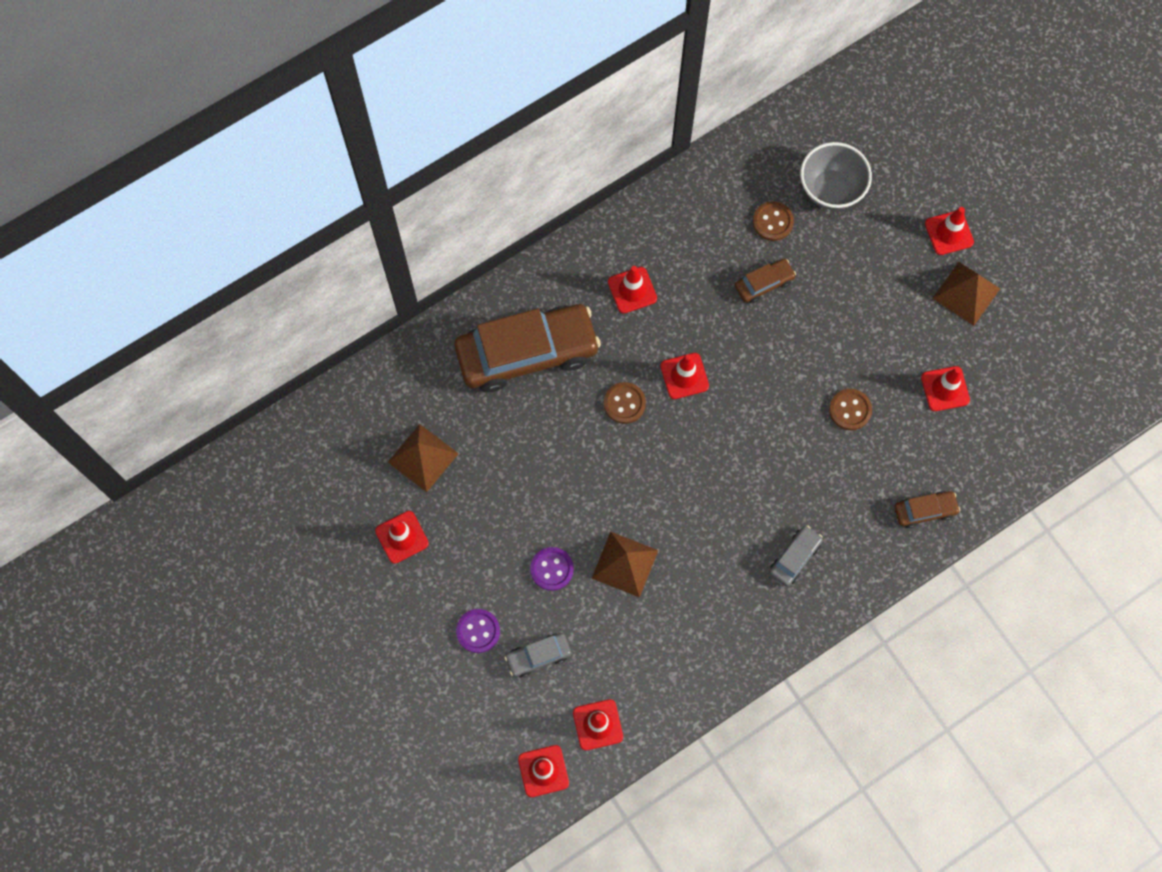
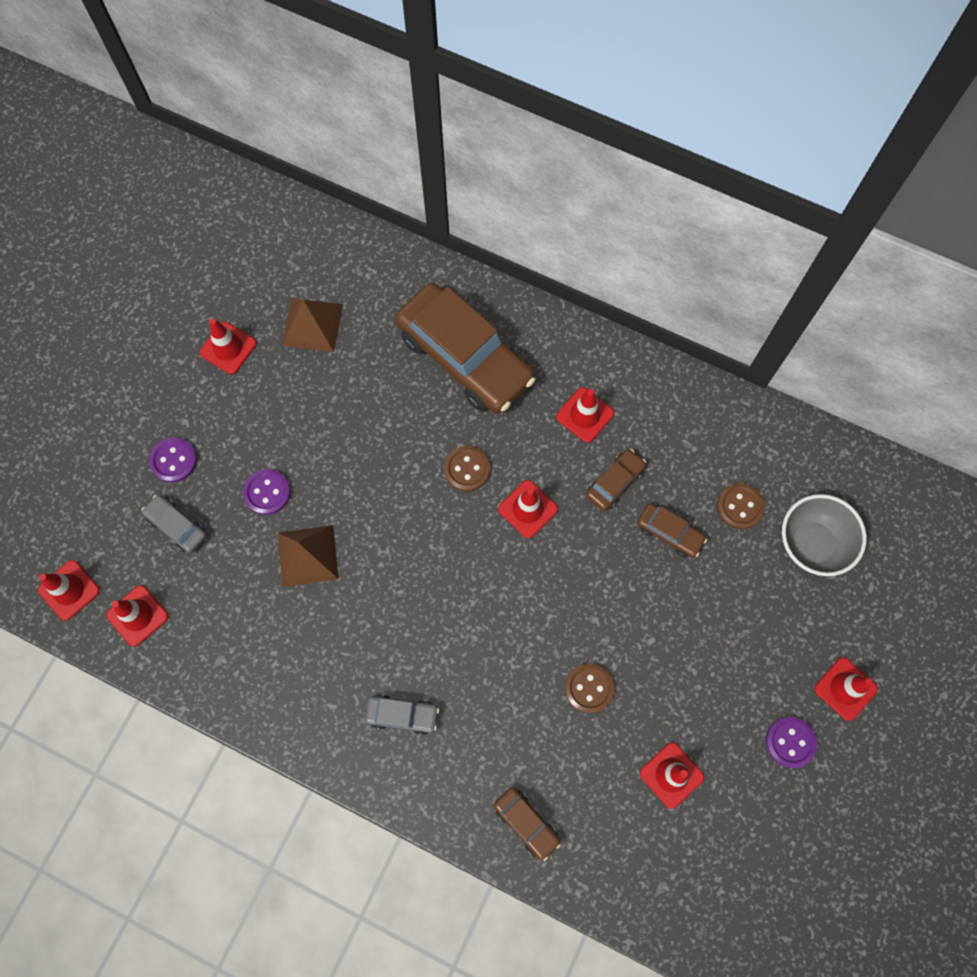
camera: 60 degrees right, 0 degrees up
brown pyramid [932,262,1000,326] -> purple button [766,717,817,768]
none -> brown car [586,449,646,511]

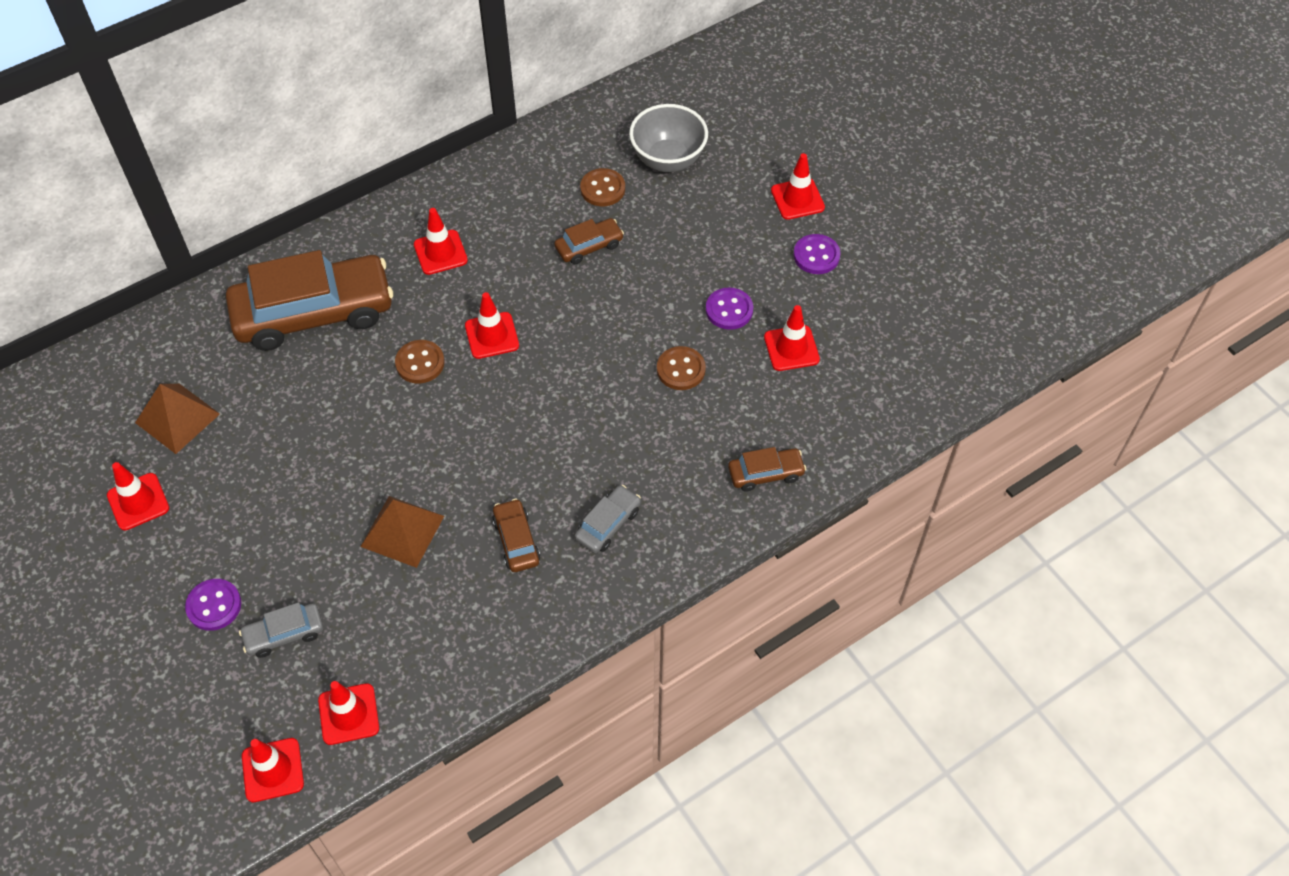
camera: 60 degrees left, 15 degrees down
purple button [243,469,290,515] -> purple button moved to [706,288,753,330]
brown car [586,449,646,511] -> brown car moved to [492,499,540,572]

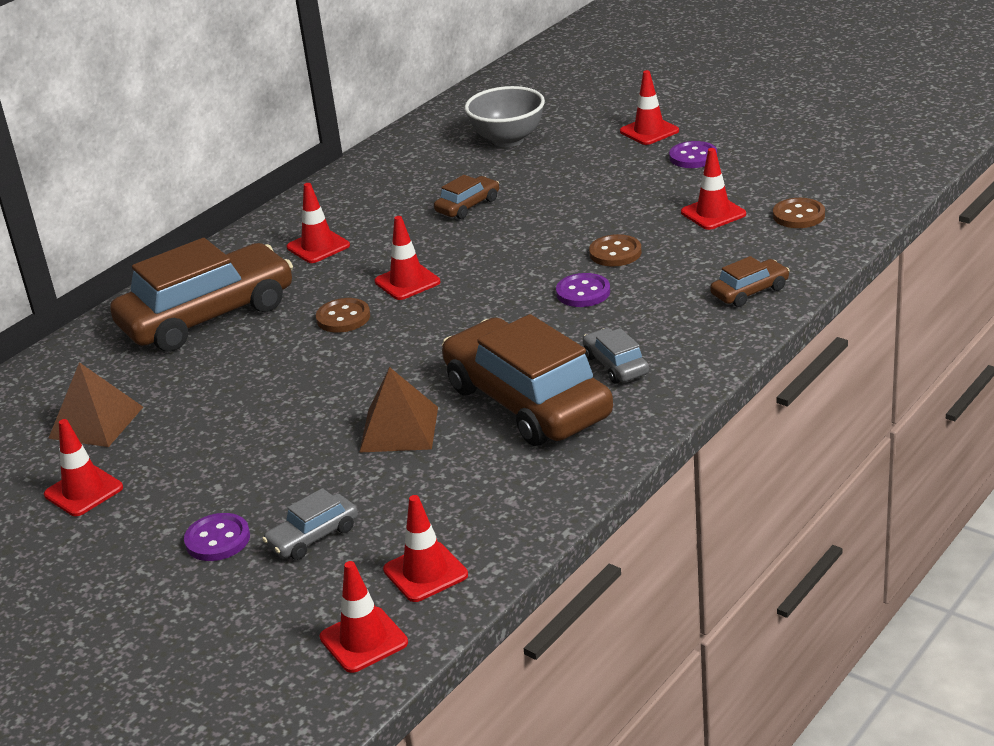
camera: 15 degrees left, 25 degrees down
brown car [492,499,540,572] -> brown car [442,314,613,446], size x2.29
grey car [575,485,641,553] -> grey car turned 45 degrees counterclockwise [583,328,649,384]
brown button [580,168,625,206] -> brown button moved to [773,198,825,228]
purple button [706,288,753,330] -> purple button moved to [556,273,610,307]

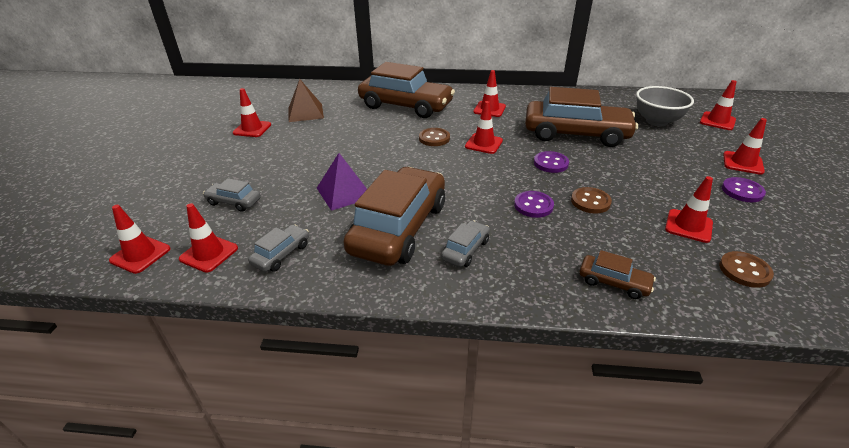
camera: 55 degrees right, 5 degrees up
purple button [184,513,250,561] -> purple button moved to [534,151,569,173]
brown pyramid [359,367,438,453] -> purple pyramid [317,153,367,211]
brown car [434,175,499,219] -> brown car [525,87,638,147], size x2.29
none -> grey car [248,224,309,272]
none -> red traffic cone [700,80,737,130]

